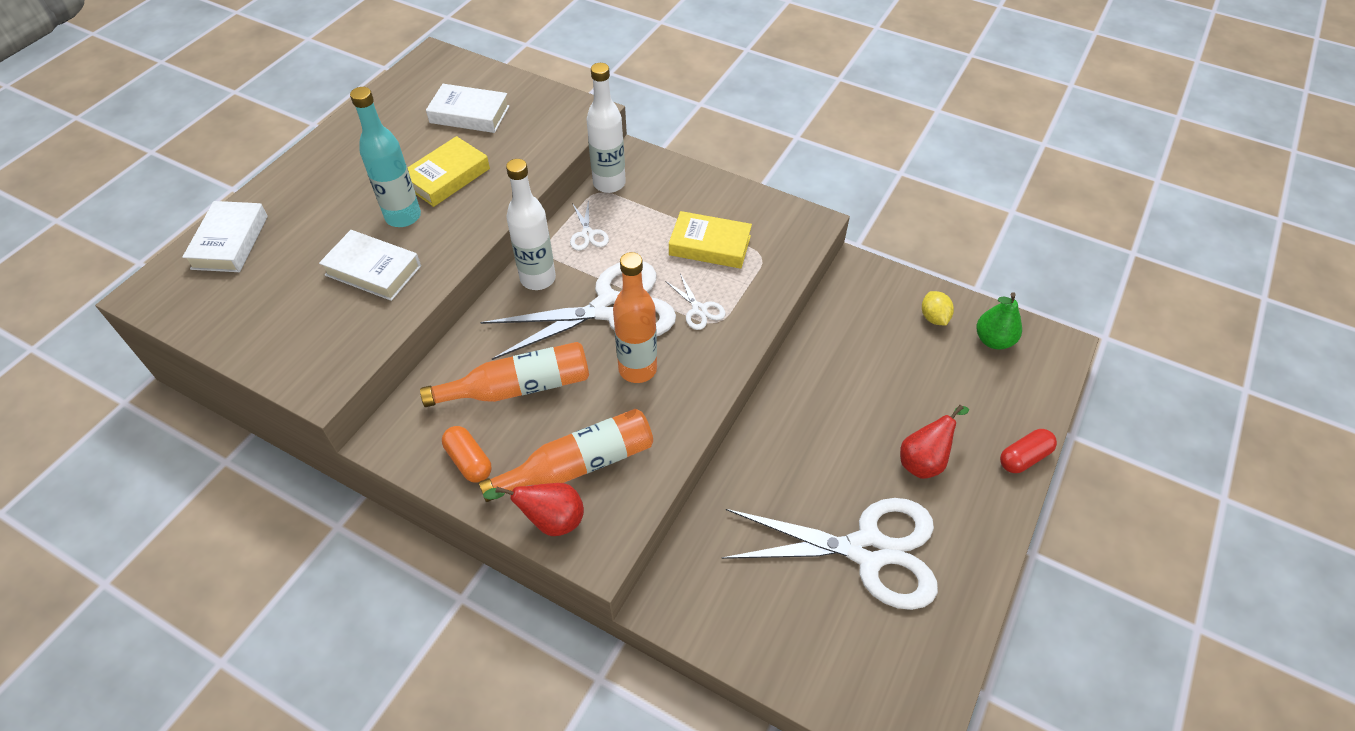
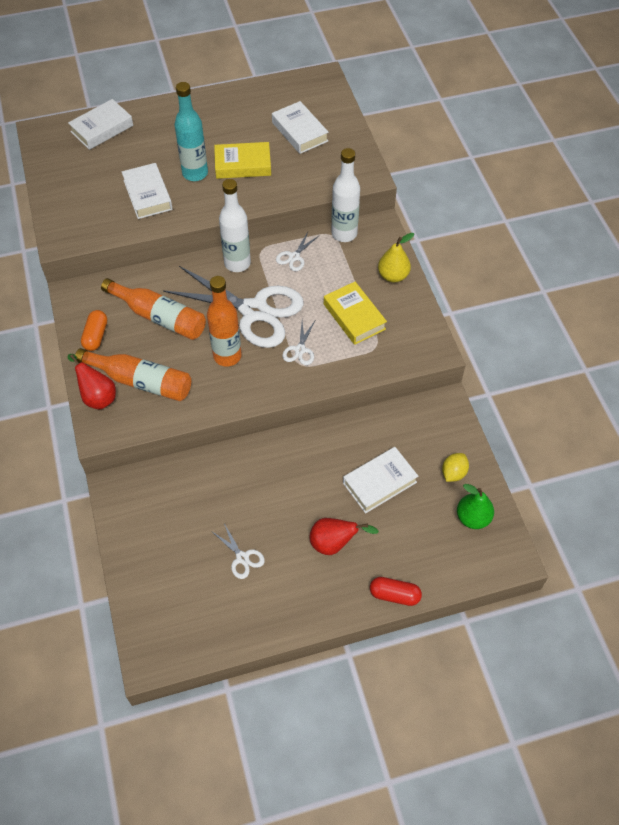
camera: 45 degrees right, 5 degrees up
white scissors [721,498,938,610] -> white scissors [213,524,265,579], size x0.40
none -> white book [343,447,418,513]
none -> yellow pear [378,233,414,282]

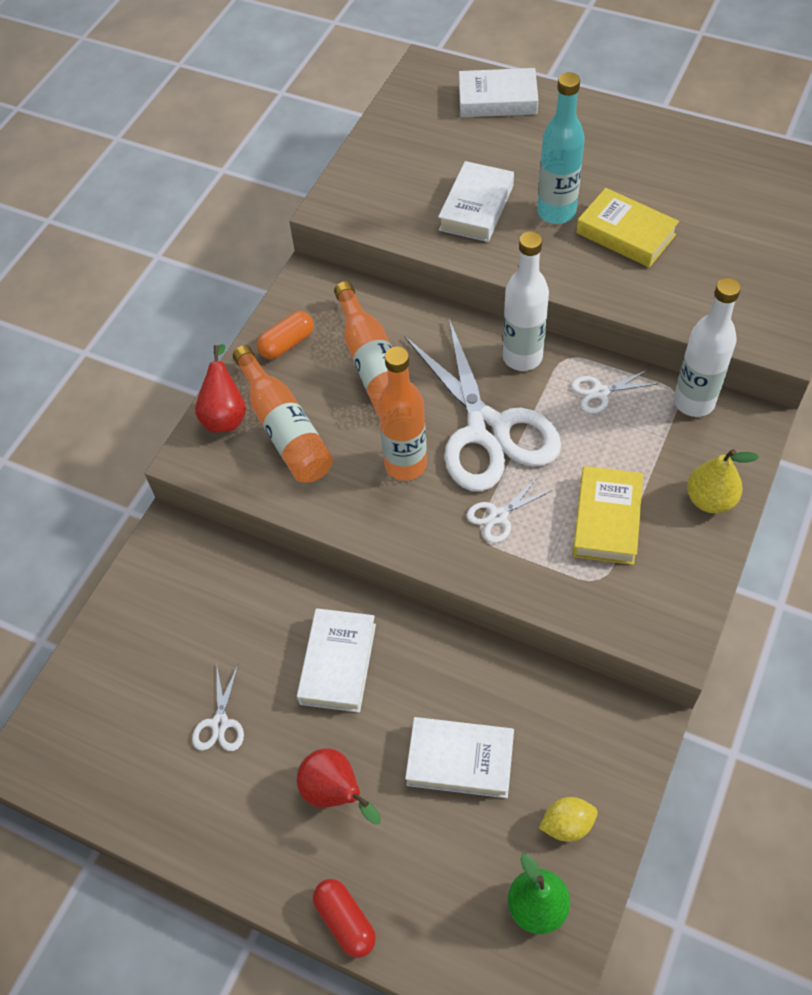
camera: 45 degrees right, 0 degrees up
white book [272,101,329,154] -> white book moved to [297,608,376,713]

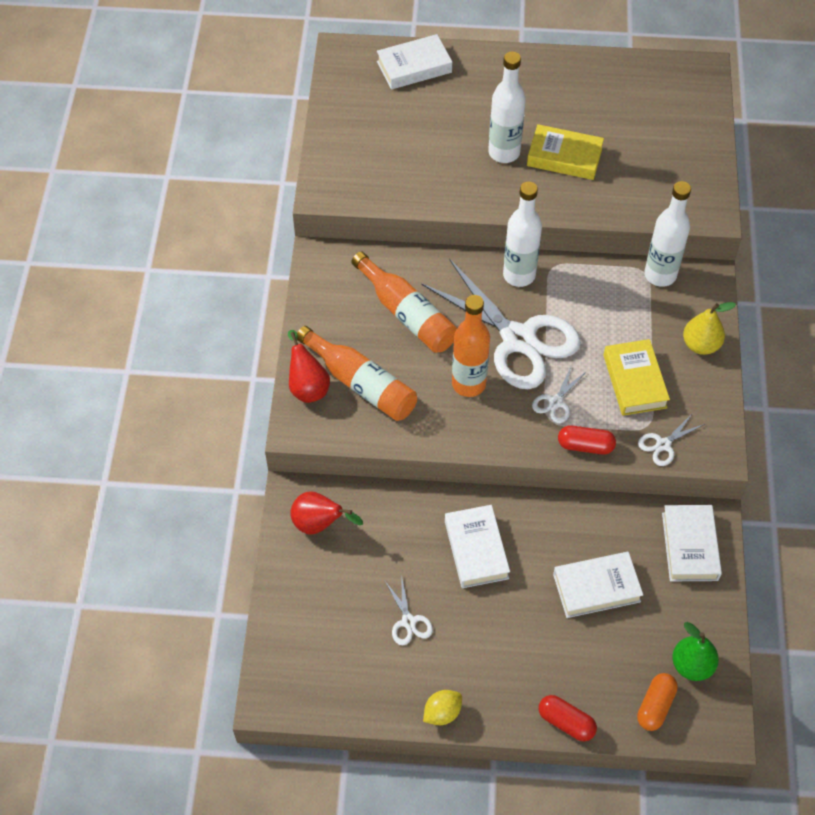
camera: 25 degrees left, 0 degrees up
orange capsule [257,311,314,359] -> orange capsule moved to [637,673,678,731]
red pear [297,748,381,825] -> red pear moved to [290,492,363,534]
white book [438,161,514,242] -> white book moved to [662,505,722,581]
turquoise bottle [537,72,585,224] -> white bottle [488,51,526,163]
yellow lemon [539,797,598,842] -> yellow lemon moved to [423,690,462,725]
white scissors [571,369,657,414] -> white scissors moved to [638,413,705,466]
none -> red capsule [558,425,616,455]

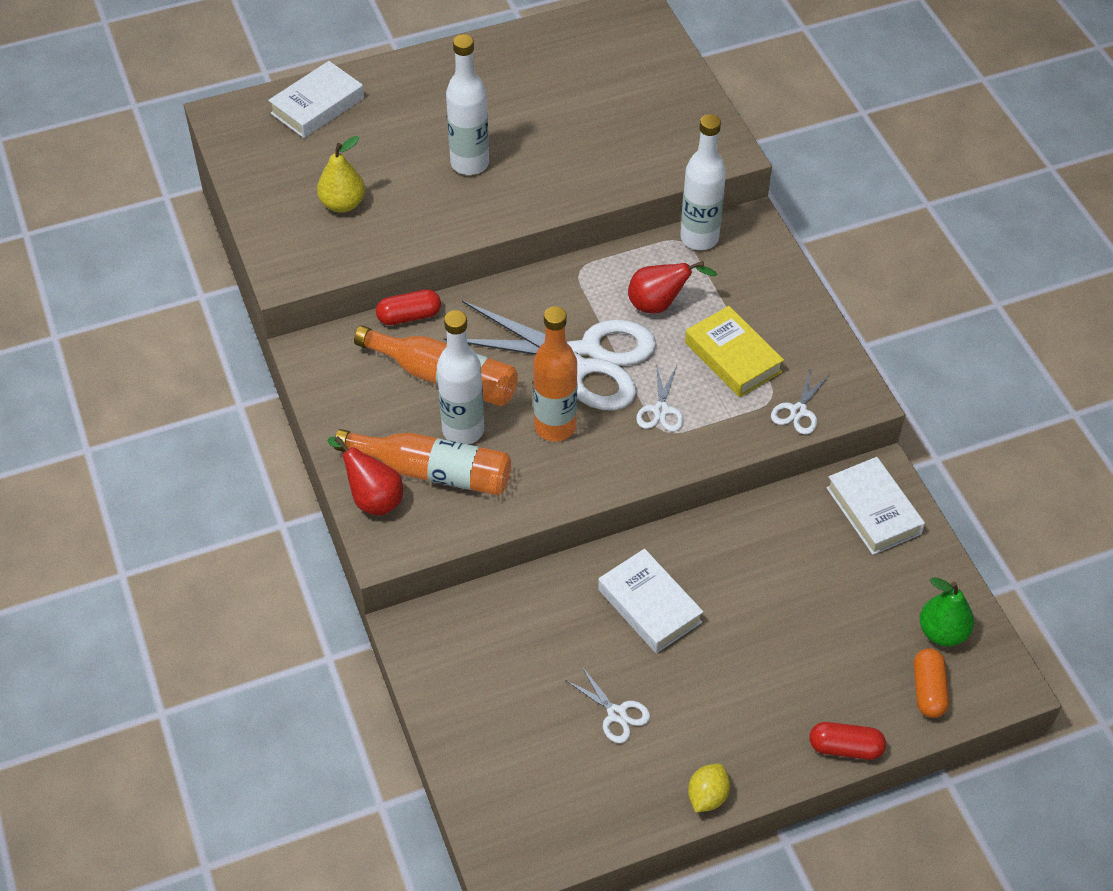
camera: 25 degrees left, 5 degrees down
red pear [290,492,363,534] -> red pear moved to [628,261,717,313]
white bottle [503,182,542,287] -> white bottle moved to [437,310,484,444]
yellow book [527,124,604,180] -> none
white book [553,552,643,618] -> none
red capsule [558,425,616,455] -> red capsule moved to [376,289,441,325]
yellow pear [683,302,736,355] -> yellow pear moved to [317,136,365,213]

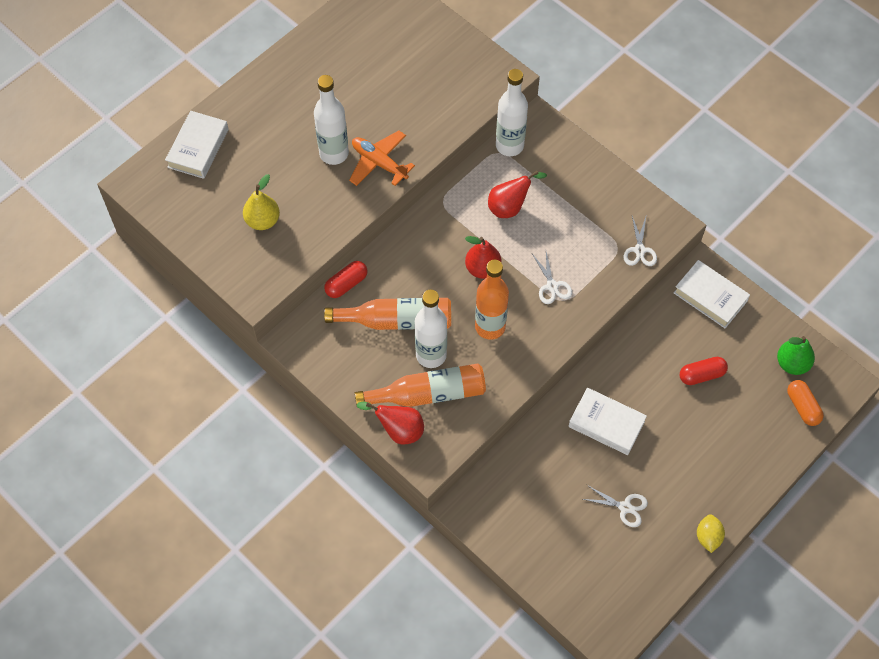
camera: 25 degrees left, 10 degrees up
white scissors [444,301,656,410] -> red pear [465,236,501,279]
yellow book [685,306,784,397] -> none
red capsule [809,722,886,760] -> red capsule moved to [680,357,728,385]
none -> orange plane [349,131,415,186]

